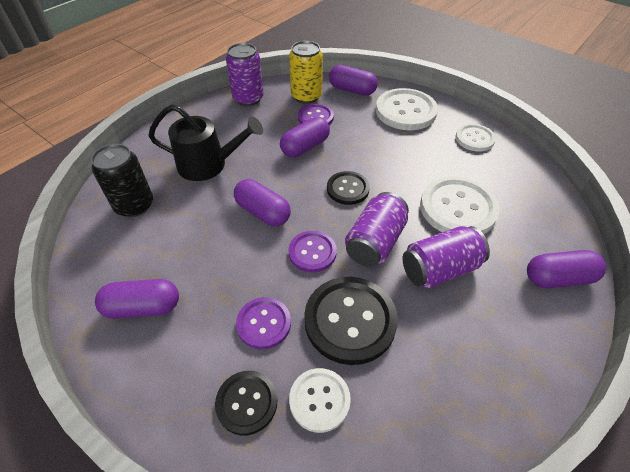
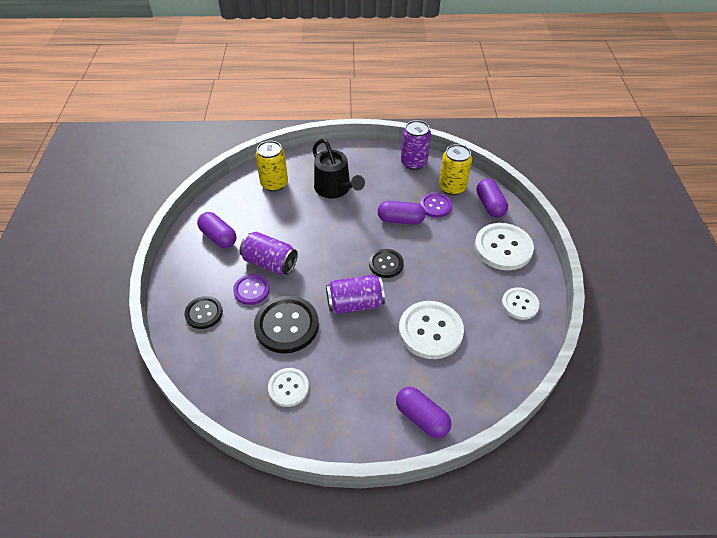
camera: 50 degrees right, 0 degrees up
black can [91,144,153,217] -> yellow can [255,141,288,192]
purple capsule [234,179,291,226] -> none
purple button [288,231,337,273] -> none
white button [289,368,351,433] -> white button moved to [268,368,309,407]
purple can [403,226,490,289] -> purple can moved to [240,231,298,275]

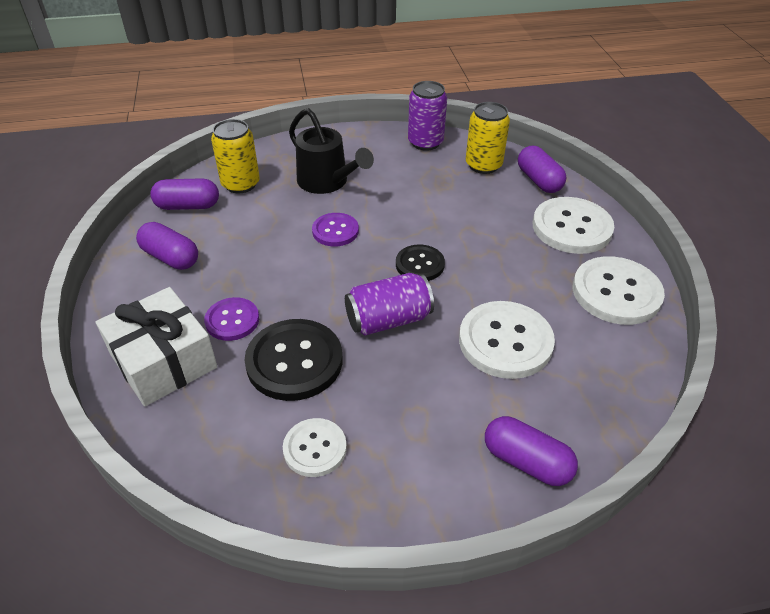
camera: 10 degrees left, 5 degrees down
black button [184,296,223,329] -> white gift [96,287,218,406]
purple can [240,231,298,275] -> none
purple capsule [378,201,426,225] -> purple capsule moved to [150,178,219,210]
purple button [420,193,452,218] -> purple button moved to [312,213,359,246]
white button [502,287,540,320] -> white button [572,256,665,325], size x1.70

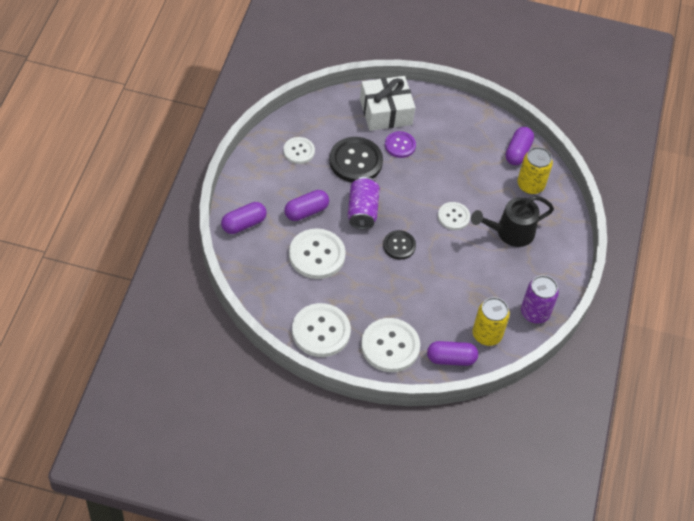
camera: 110 degrees right, 10 degrees up
purple capsule [136,222,198,270] -> purple capsule moved to [284,190,329,221]
purple button [312,213,359,246] -> white button [438,202,470,230]

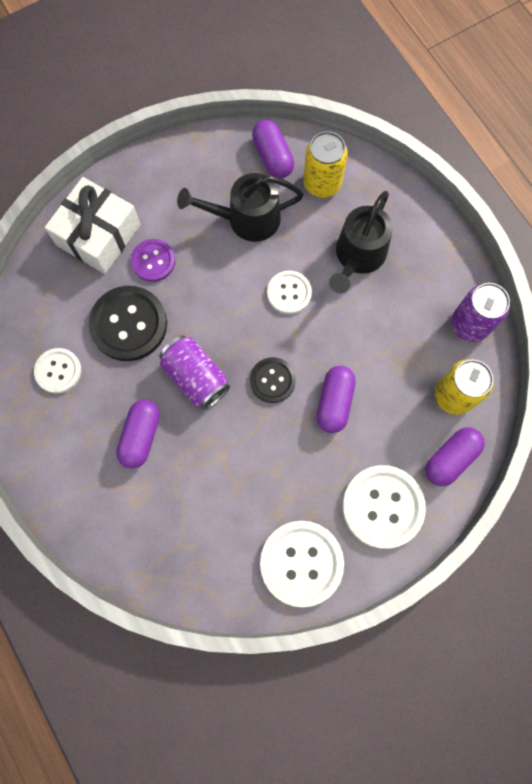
camera: 40 degrees left, 20 degrees up
purple capsule [221,202,267,234] -> purple capsule moved to [317,366,356,433]
white button [289,229,346,279] -> none
none -> black watering can [177,173,304,242]

